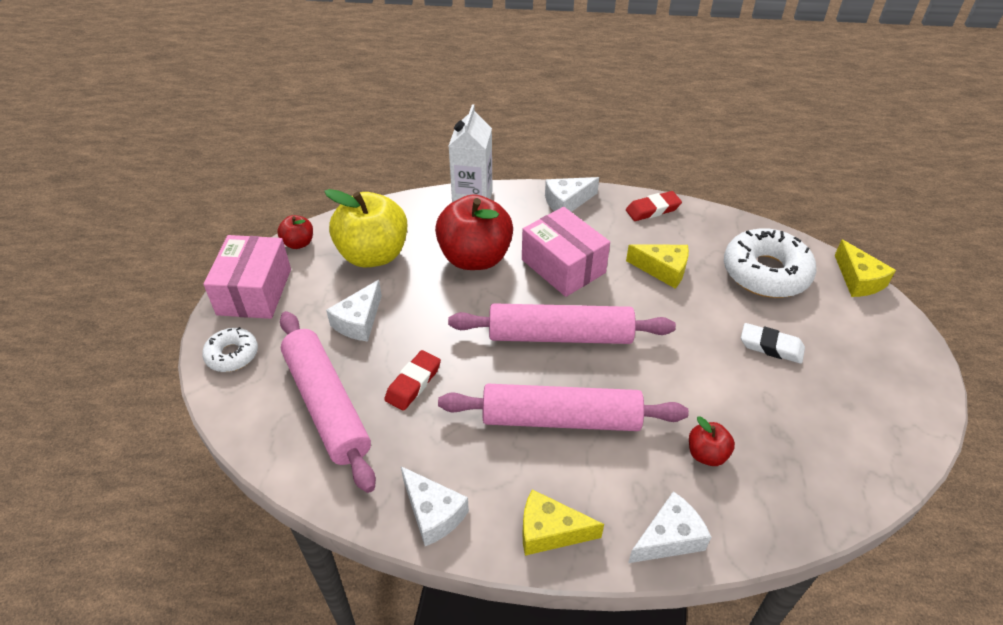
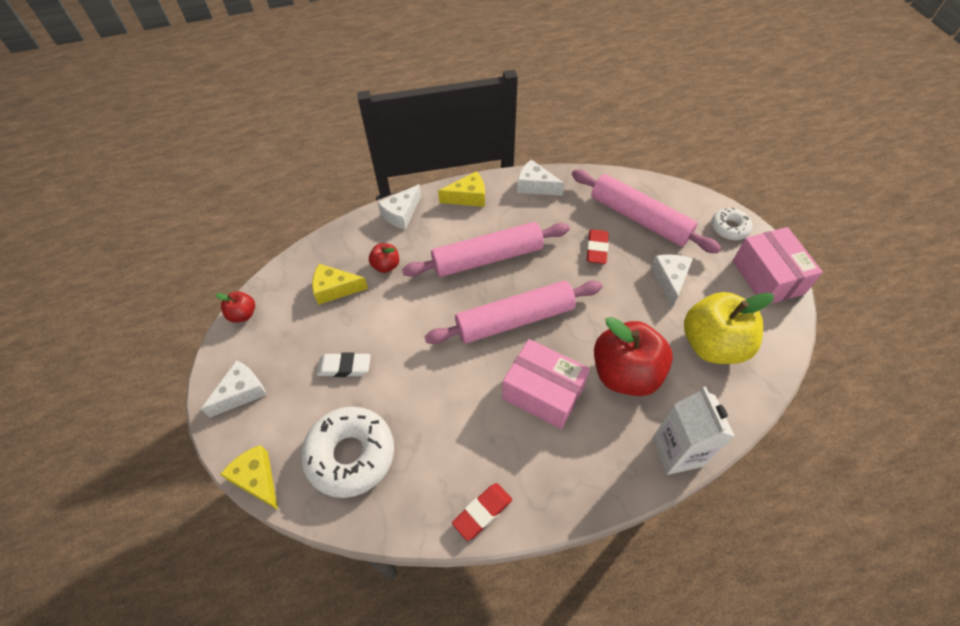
camera: 160 degrees right, 10 degrees up
red apple [277,215,313,249] -> red apple moved to [216,291,255,322]
white cheese [545,177,599,212] -> white cheese moved to [201,360,267,418]
yellow cheese [626,245,689,288] -> yellow cheese moved to [312,264,368,305]

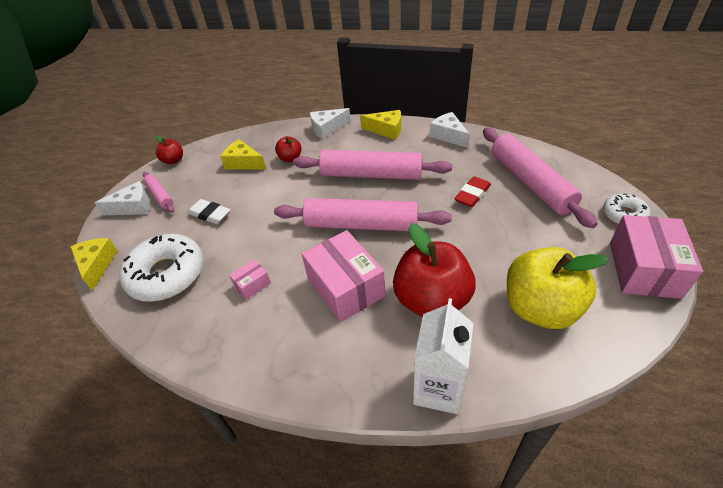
camera: 30 degrees right, 10 degrees down
red eraser [452,483,512,541] -> none
white cheese [651,254,693,308] -> none
none -> pink rolling pin [143,172,174,213]
none -> pink box [229,259,271,300]

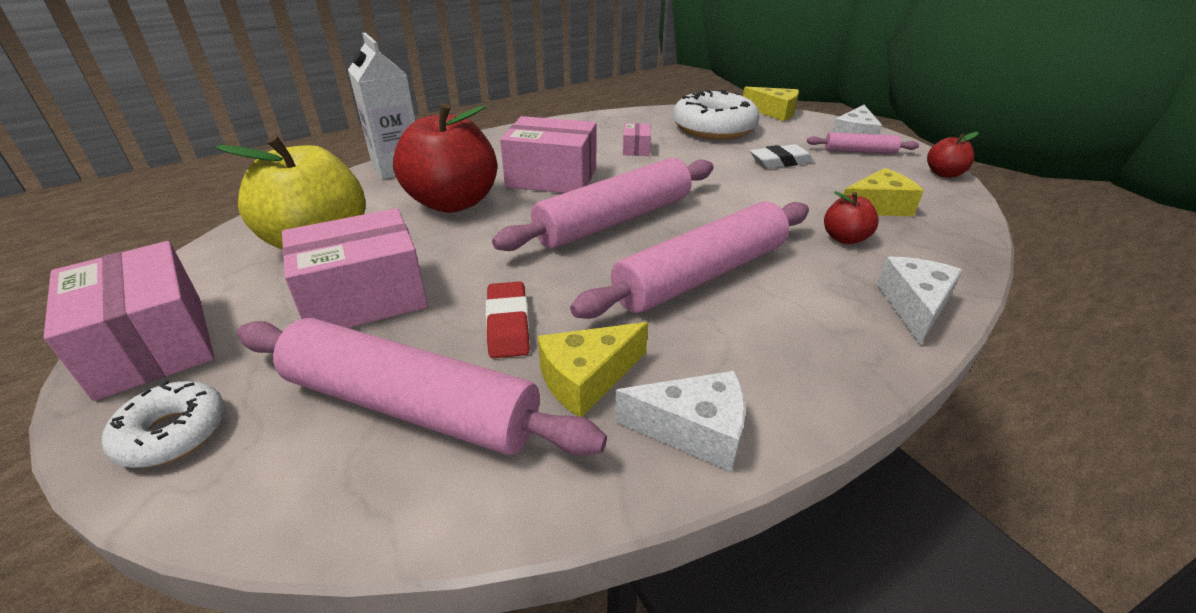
camera: 130 degrees right, 10 degrees down
yellow cheese [360,110,401,140] -> yellow cheese moved to [538,322,648,417]
none -> pink box [282,208,428,328]

